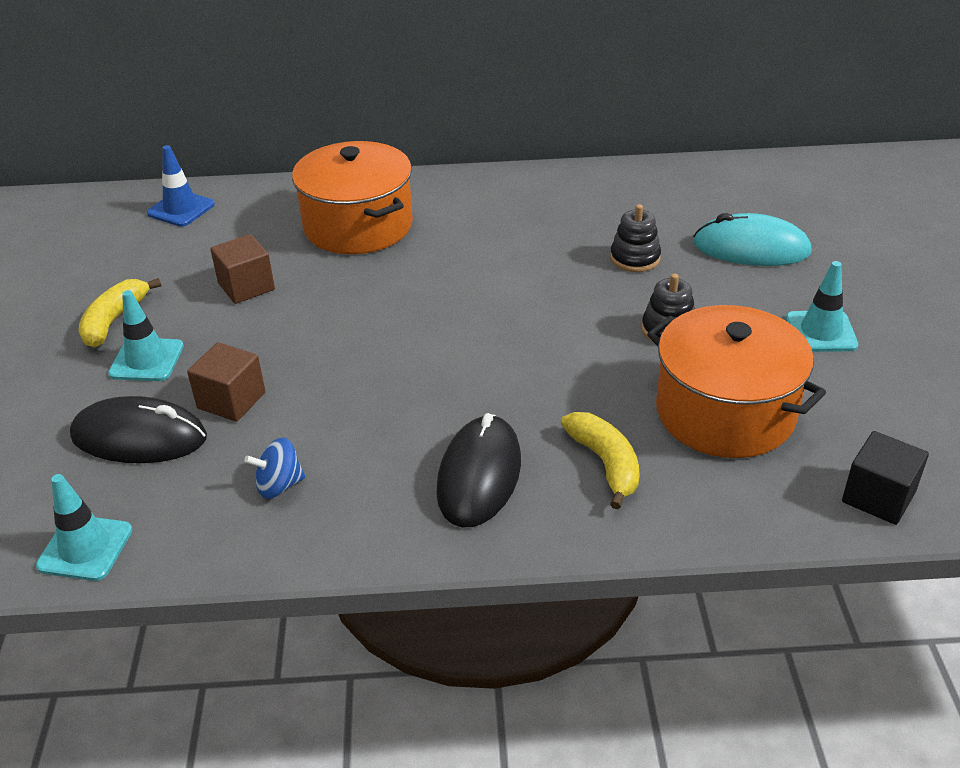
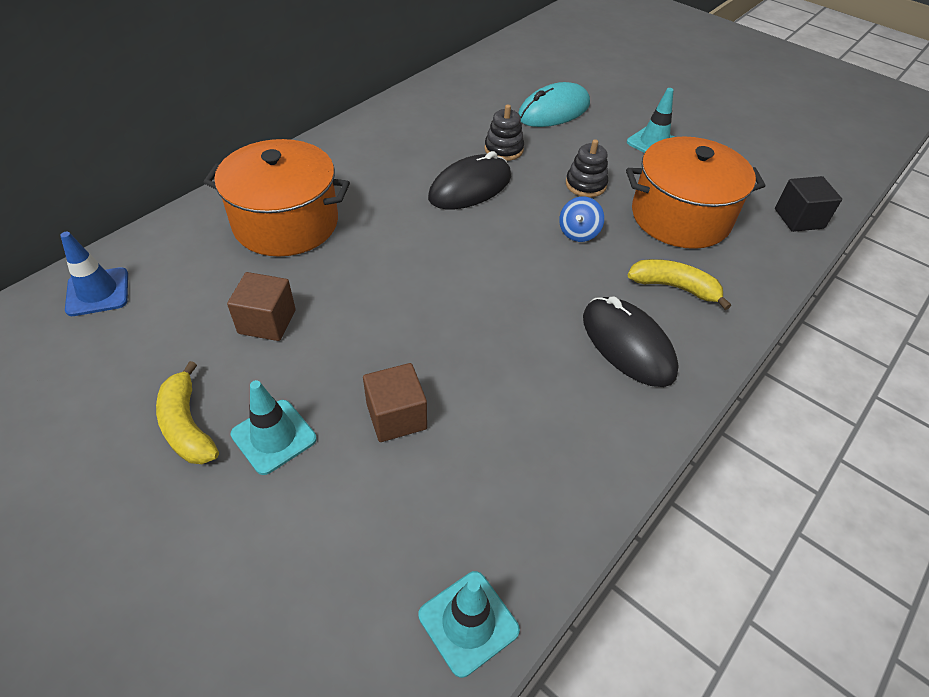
camera: 50 degrees left, 10 degrees up
black mouse [70,396,207,463] -> black mouse moved to [428,151,511,209]
blue spinning top [244,438,305,499] -> blue spinning top moved to [559,196,604,242]

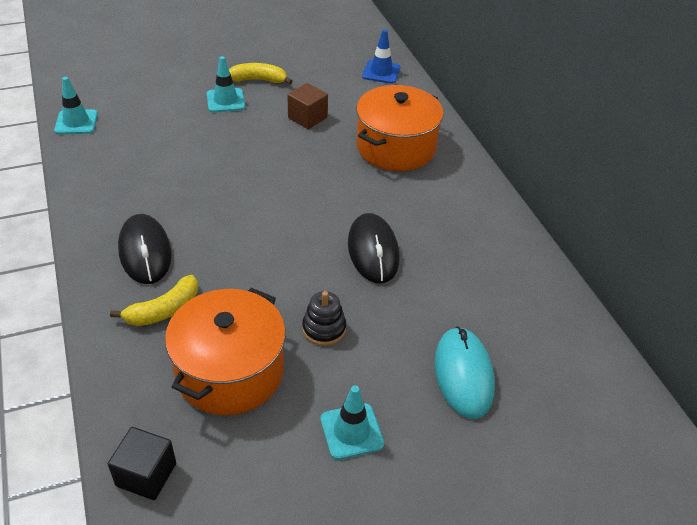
camera: 120 degrees right, 5 degrees down
brown cube [363,363,427,442] -> none
black stacking toy [484,105,524,161] -> none
blue spinning top [559,196,604,242] -> none
black mouse [583,296,679,387] -> black mouse turned 75 degrees clockwise [118,214,172,284]

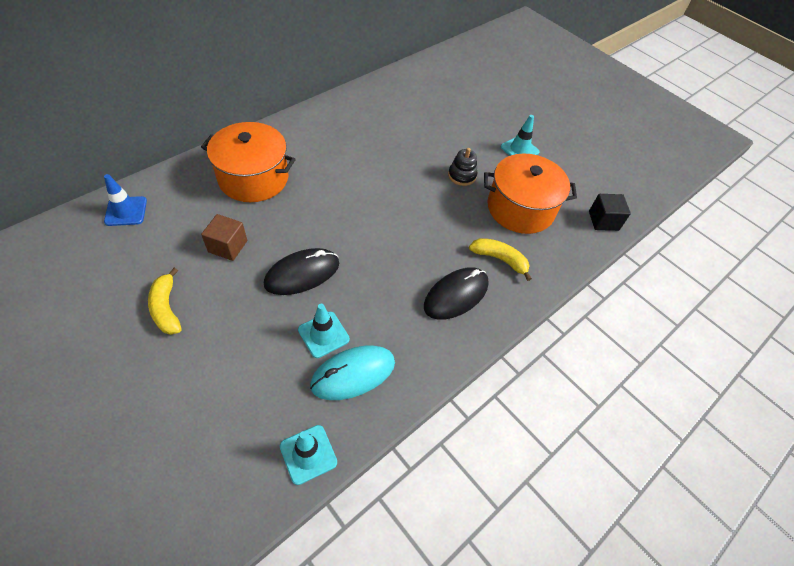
camera: 115 degrees left, 10 degrees up
turquoise traffic cone [207,56,245,112] -> turquoise traffic cone moved to [298,304,350,358]
black mouse [348,213,399,284] -> black mouse moved to [264,248,339,295]
turquoise mouse [435,326,495,419] -> turquoise mouse moved to [310,346,395,400]

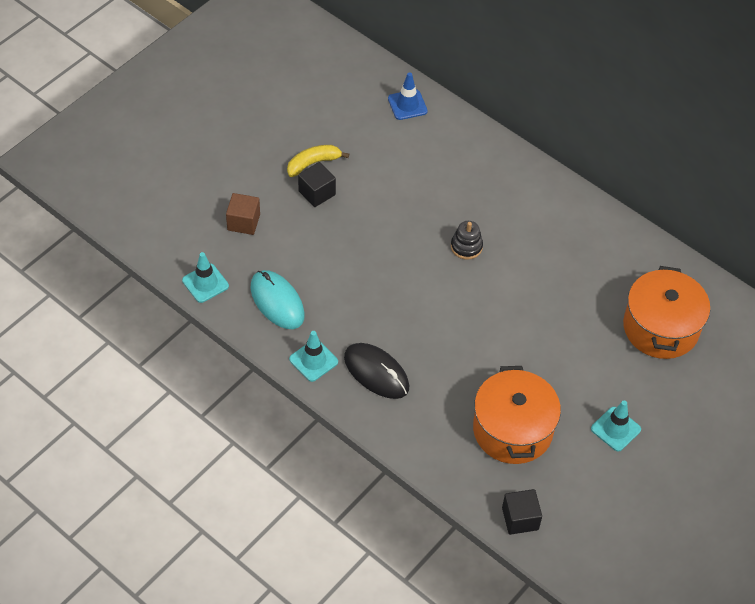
camera: 85 degrees right, 0 degrees up
orange pot [201,122,296,202] -> orange pot moved to [623,266,710,359]
brown cube [201,214,247,261] -> brown cube moved to [226,193,260,235]
black mouse [264,248,339,295] -> none
turquoise traffic cone [298,304,350,358] -> turquoise traffic cone moved to [289,331,338,382]
black stacking toy [448,148,477,186] -> black stacking toy moved to [451,221,483,260]
yellow banana [469,238,532,281] -> none
none -> black cube [298,162,336,207]

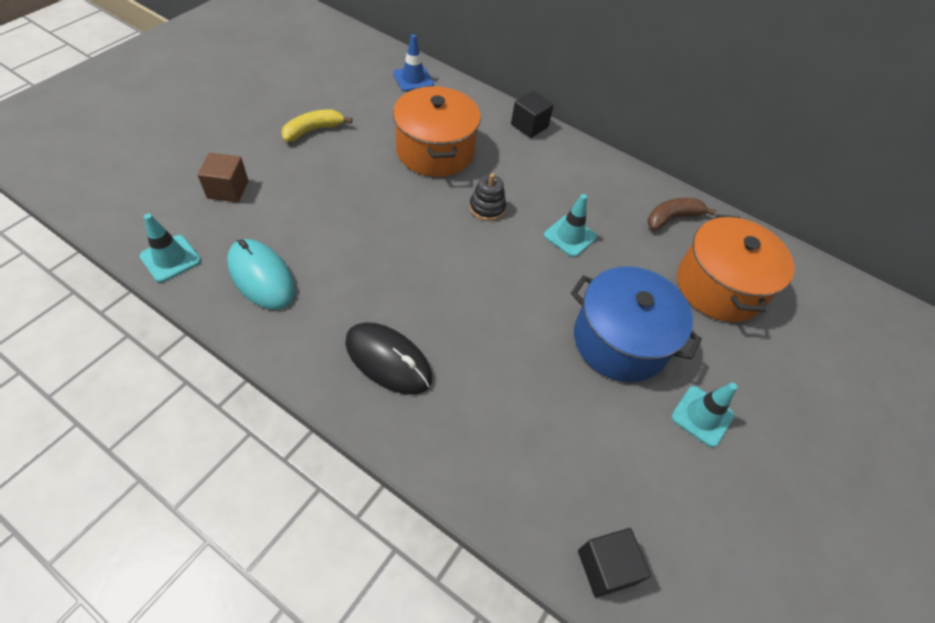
camera: 10 degrees left, 0 degrees up
turquoise traffic cone [289,331,338,382] -> turquoise traffic cone moved to [544,194,597,257]
black cube [298,162,336,207] -> black cube moved to [511,91,554,138]
orange pot [473,366,561,464] -> orange pot moved to [393,86,481,177]
none -> blue pot [571,266,702,382]
none -> brown banana [648,198,716,230]

